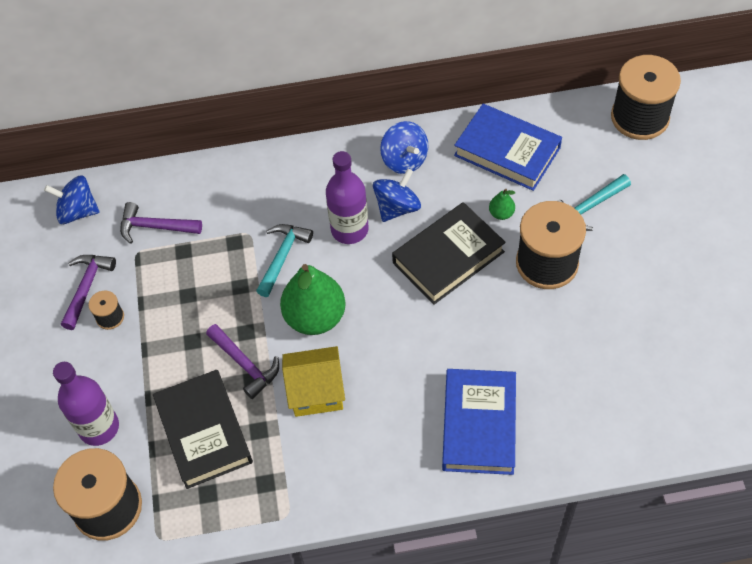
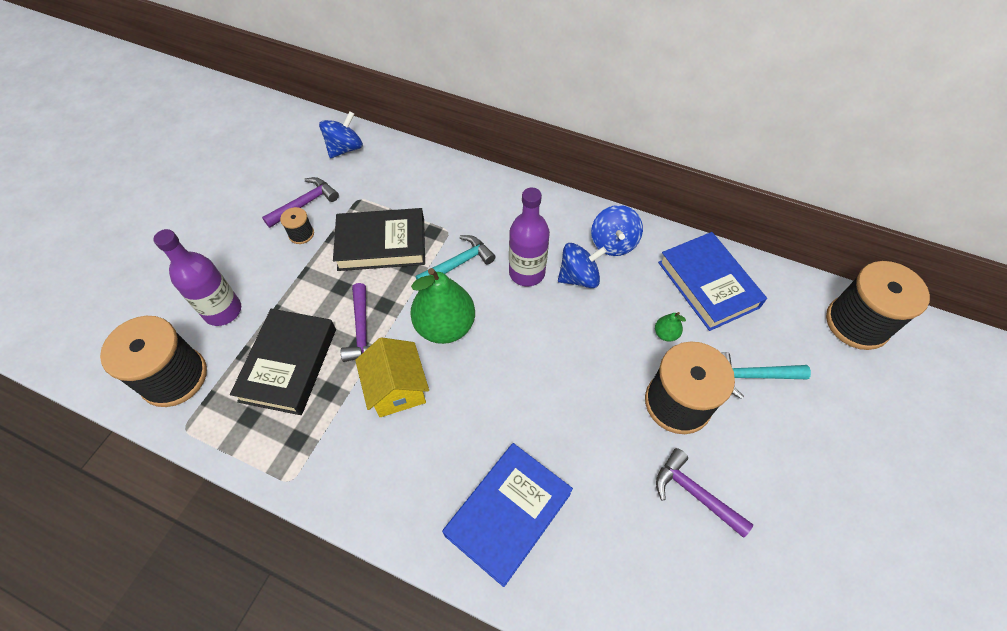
camera: 30 degrees right, 0 degrees up
blue spinning top [44,176,100,224] -> blue spinning top turned 90 degrees clockwise [319,111,363,158]
purple hammer [120,202,202,244] -> purple hammer moved to [656,448,753,538]
yellow house [282,346,345,417] -> yellow house turned 45 degrees clockwise [355,337,429,417]
black book [392,202,506,305] -> black book moved to [333,208,425,271]

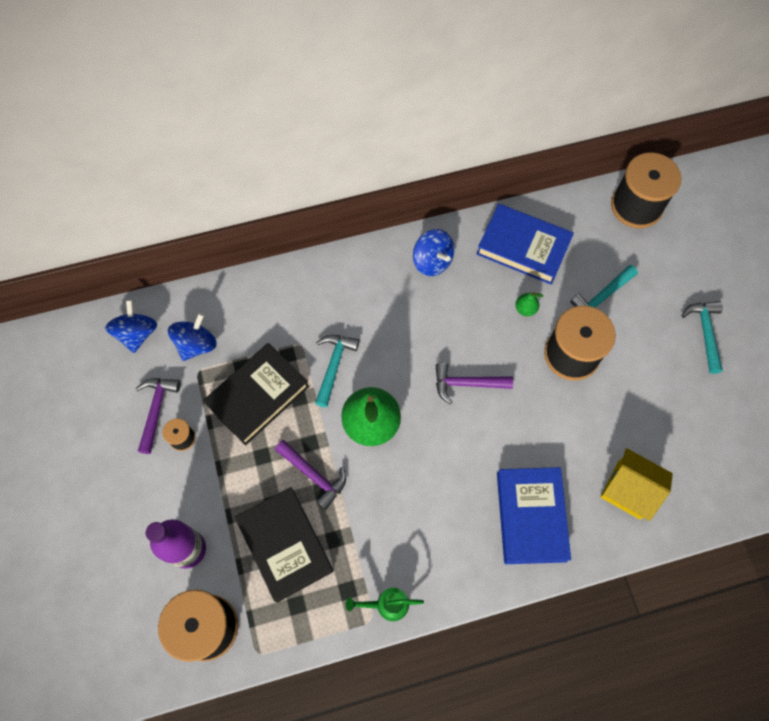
camera: 40 degrees left, 10 degrees up
yellow house [355,337,429,417] -> yellow house moved to [600,448,673,521]
purple bottle [509,188,550,286] -> none
blue spinning top [558,243,607,288] -> blue spinning top moved to [168,313,217,361]
purple hammer [656,448,753,538] -> purple hammer moved to [436,363,513,404]
none -> green watering can [346,588,424,621]
none -> turquoise hammer [681,301,723,374]

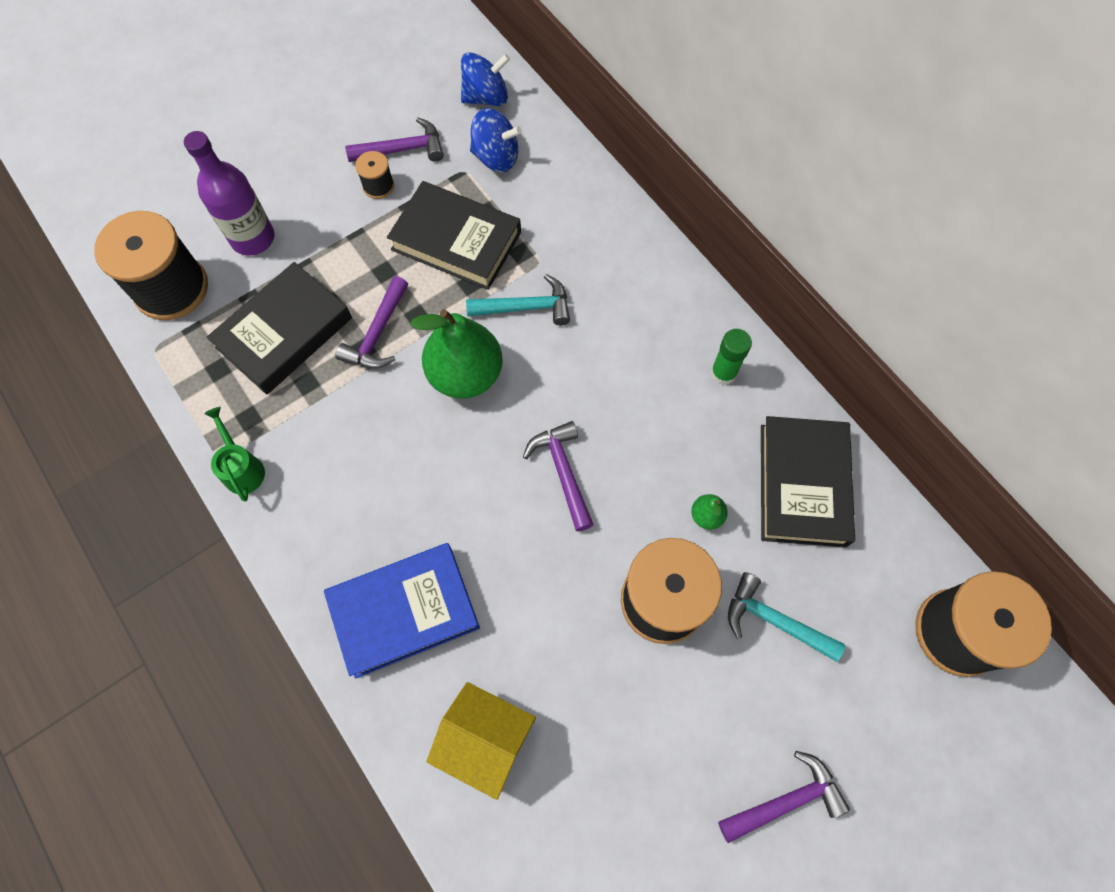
camera: 70 degrees right, 0 degrees up
blue spinning top [413,229,454,276] -> green glue stick [711,329,752,385]
blue book [477,204,574,285] -> black book [761,416,855,548]
yellow house [600,448,673,521] -> yellow house turned 75 degrees counterclockwise [427,682,536,800]
turquoise hammer [681,301,723,374] -> purple hammer [718,751,850,843]

